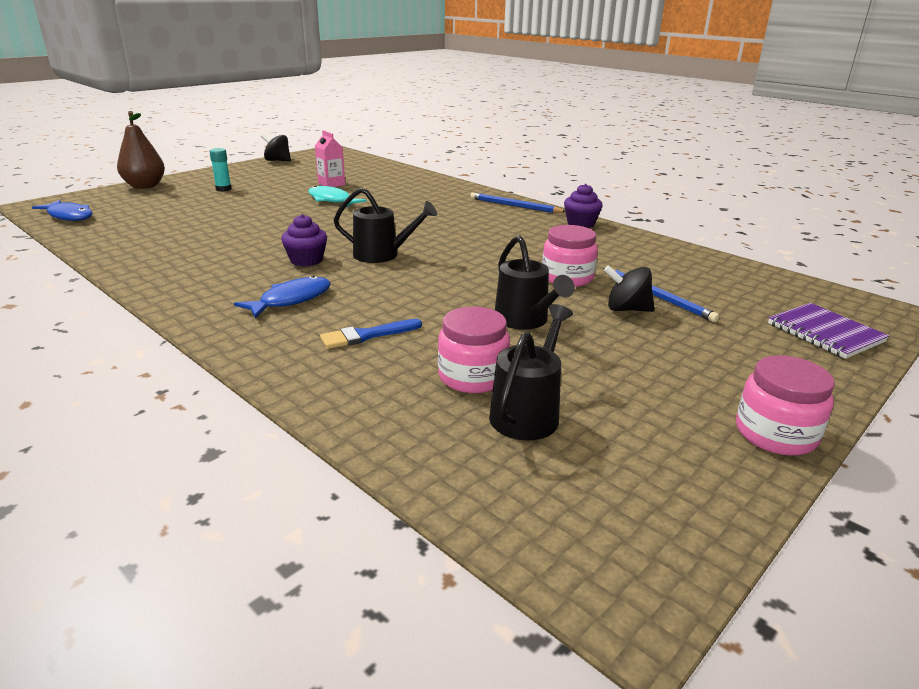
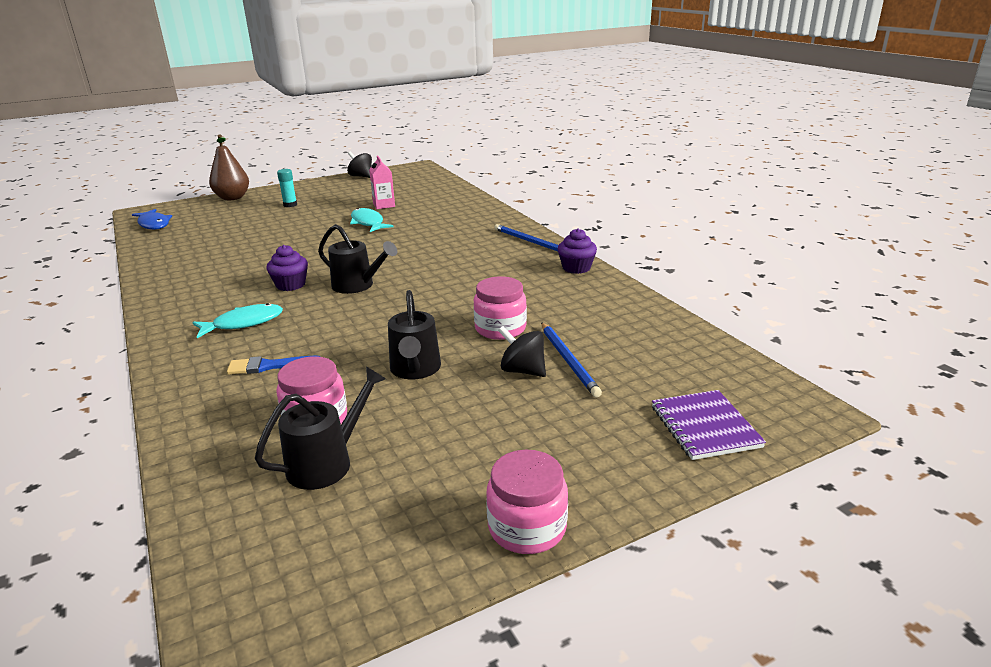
camera: 20 degrees right, 0 degrees up
blue fish [234,276,331,318] -> turquoise fish [192,303,283,338]

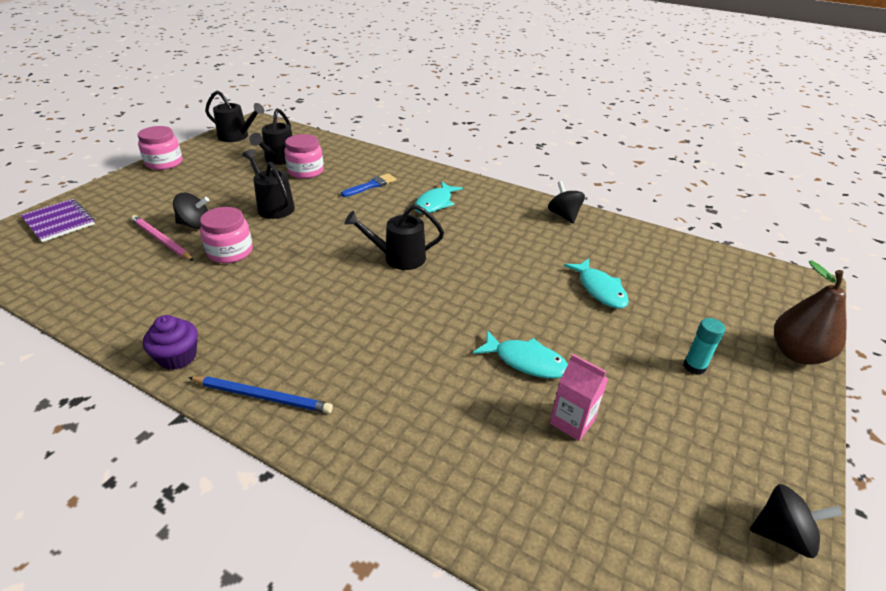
camera: 145 degrees right, 10 degrees up
blue fish [132,209,172,230] -> none
purple cupcake [266,245,308,291] -> none
blue pencil [541,322,602,397] -> pink pencil [131,215,194,261]
none -> black watering can [205,90,264,142]
none -> black spinning top [548,181,585,223]
none -> turquoise fish [564,259,629,309]

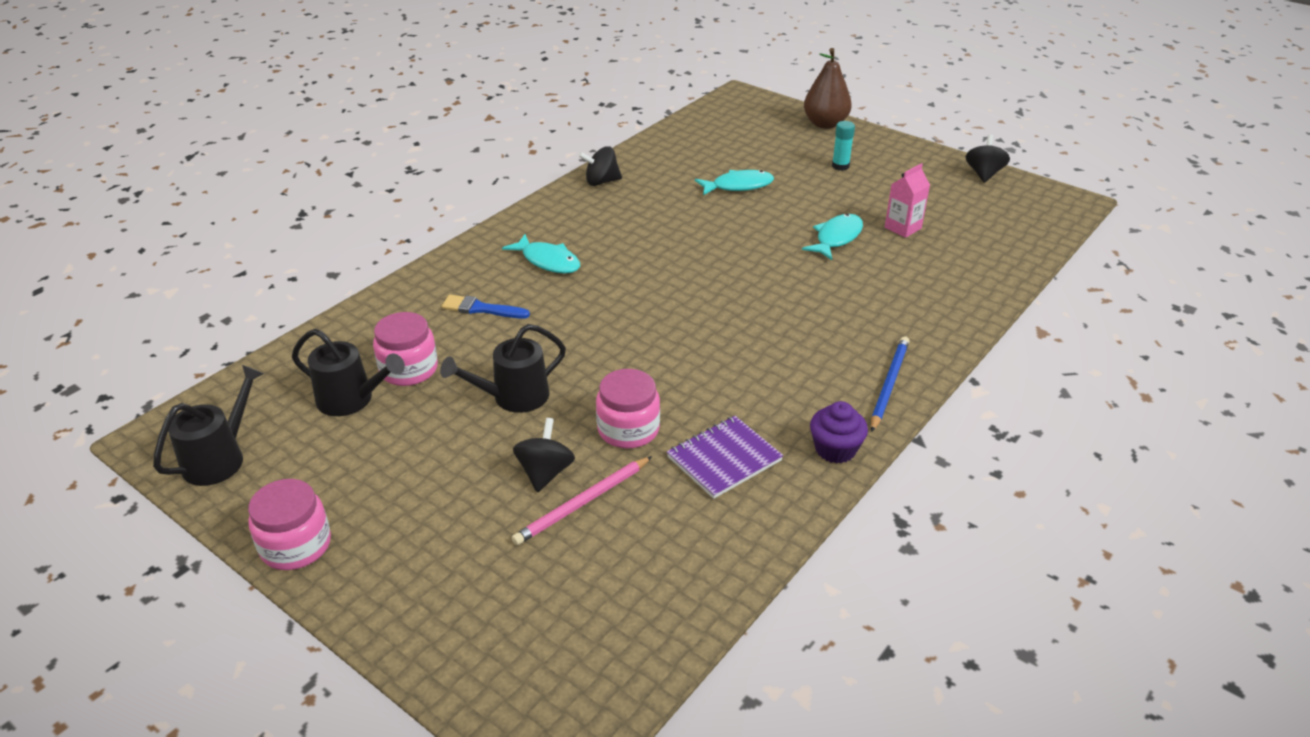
camera: 80 degrees left, 0 degrees up
purple notebook [21,199,95,242] -> purple notebook moved to [667,416,783,499]
blue brush [341,173,396,197] -> blue brush turned 45 degrees counterclockwise [441,295,530,319]
black watering can [344,204,444,270] -> none

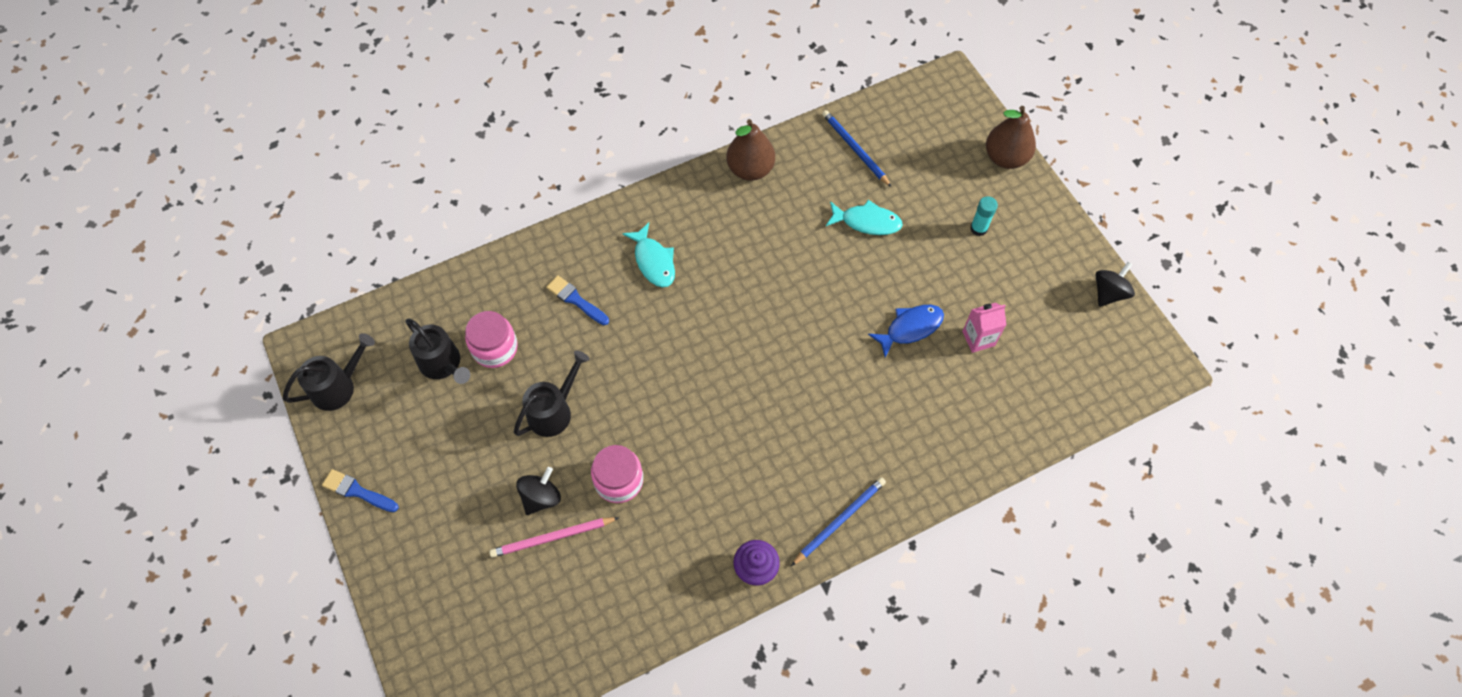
camera: 25 degrees right, 25 degrees up
pink jar [248,479,331,570] -> blue brush [322,469,399,512]
black watering can [440,324,566,413] -> black watering can turned 135 degrees clockwise [514,351,590,437]
black spinning top [579,146,622,186] -> brown pear [726,119,775,181]
purple notebook [667,416,783,499] -> none
turquoise fish [802,214,863,260] -> blue fish [868,305,944,358]
none -> blue pencil [822,110,891,187]

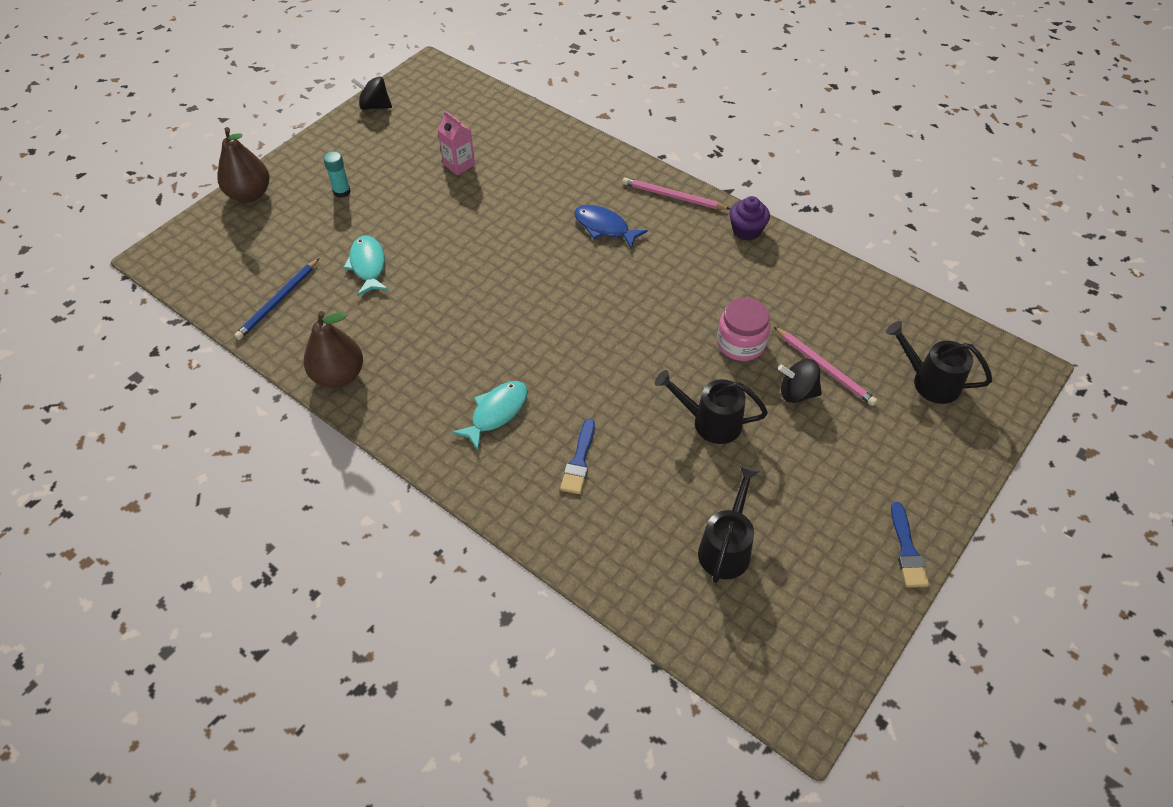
camera: 115 degrees left, 10 degrees down
black watering can [283,333,375,411] -> black watering can moved to [886,321,992,404]
pink jar [465,311,518,368] -> none
blue pencil [791,477,886,566] -> pink pencil [622,178,730,210]
blue fish [868,305,944,358] -> blue fish moved to [574,205,648,250]

